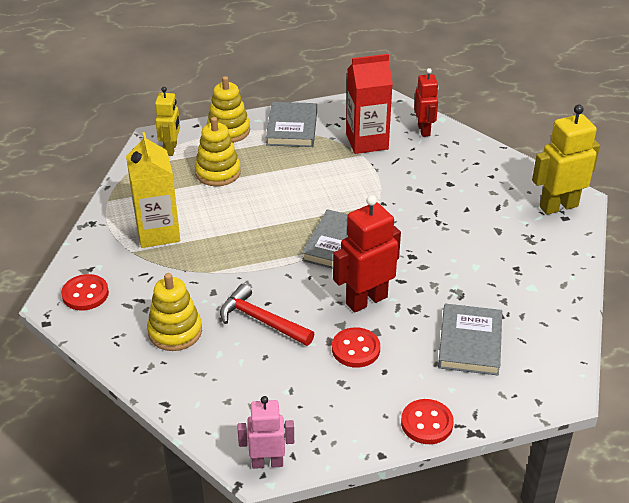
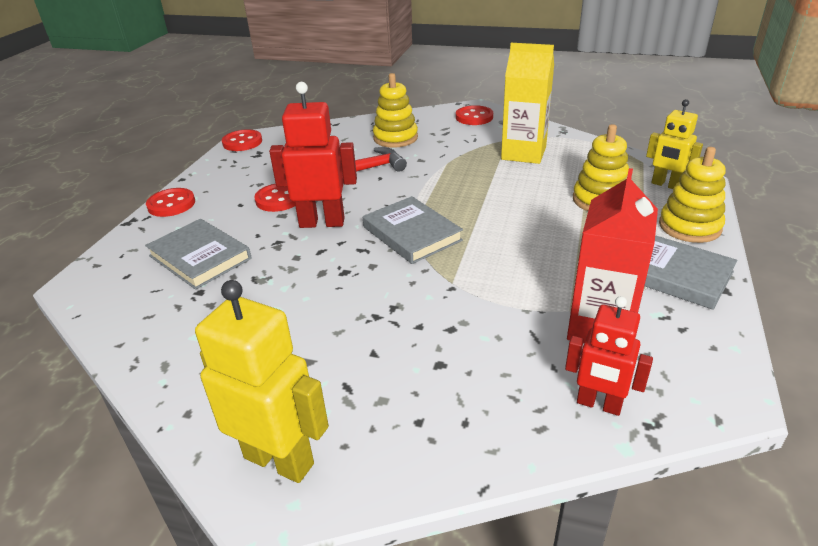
camera: 125 degrees right, 5 degrees down
pink robot [237,396,294,469] -> red button [222,129,262,151]
red robot [333,195,401,313] -> red robot turned 90 degrees counterclockwise [269,82,357,228]
yellow robot [532,105,600,215] -> yellow robot turned 75 degrees counterclockwise [195,280,329,483]

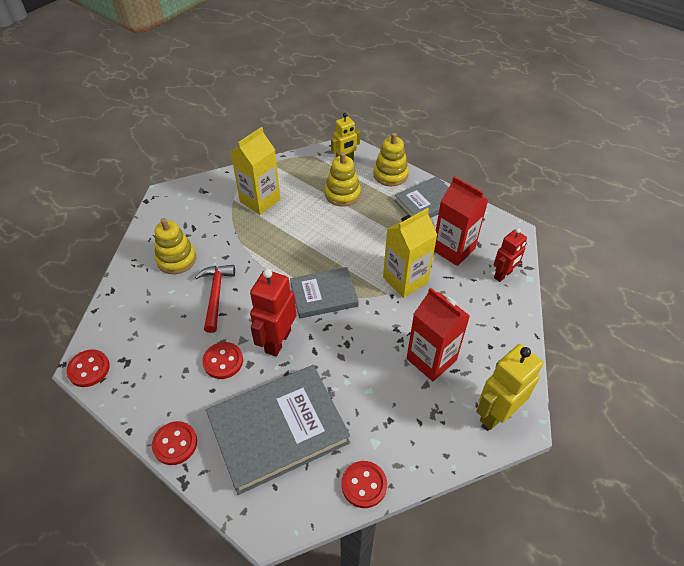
camera: 70 degrees left, 15 degrees up
grey book [145,219,252,290] -> grey book [206,365,350,495], size x1.67
red button [456,105,493,125] -> red button moved to [342,461,387,508]
none -> yellow carton [383,208,437,298]
none -> red carton [407,287,470,381]

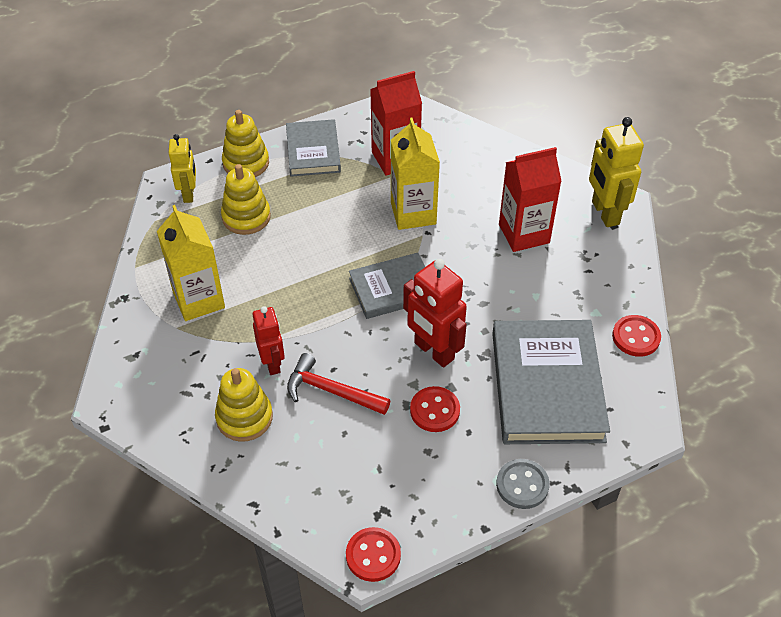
camera: 65 degrees left, 0 degrees up
red button [152,421,197,465] -> grey button [496,459,550,509]
grey book [290,267,359,319] -> grey book turned 60 degrees clockwise [349,253,425,319]
red robot [494,228,527,282] -> red robot moved to [253,306,285,375]

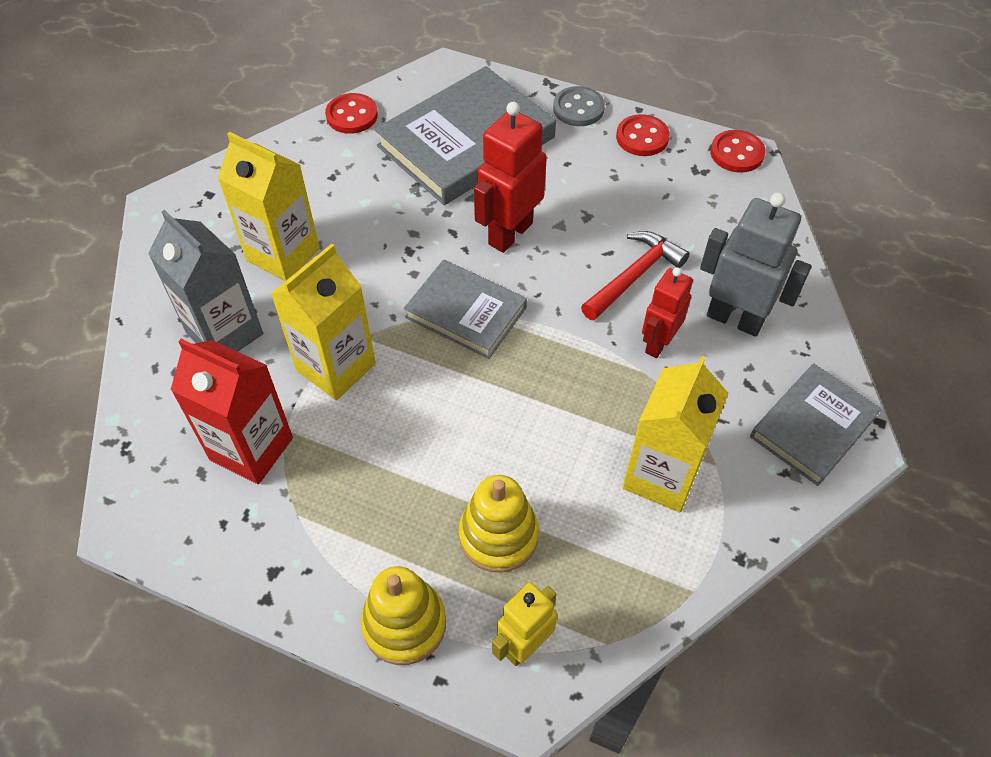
camera: 130 degrees left, 5 degrees up
yellow stacking toy [215,368,273,442] -> grey robot [700,192,811,337]
grey book [286,119,341,177] -> grey book moved to [750,364,882,486]
red hammer [287,353,390,415] -> red hammer turned 120 degrees counterclockwise [581,231,690,321]
red robot [403,259,467,368] -> red robot turned 150 degrees counterclockwise [474,101,547,253]
red button [410,386,460,432] -> red button moved to [616,114,670,156]
red carton [499,147,562,252] -> yellow carton [218,132,320,281]
yellow robot [589,117,644,227] -> none
none -> grey carton [148,210,263,352]

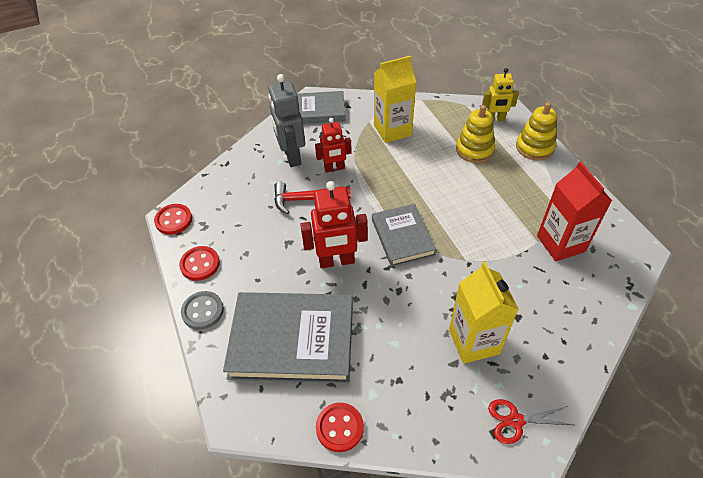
camera: 135 degrees left, 5 degrees down
grey carton [148,210,263,352] -> none
yellow carton [271,244,376,400] -> none
none -> red scissors [488,399,573,444]

